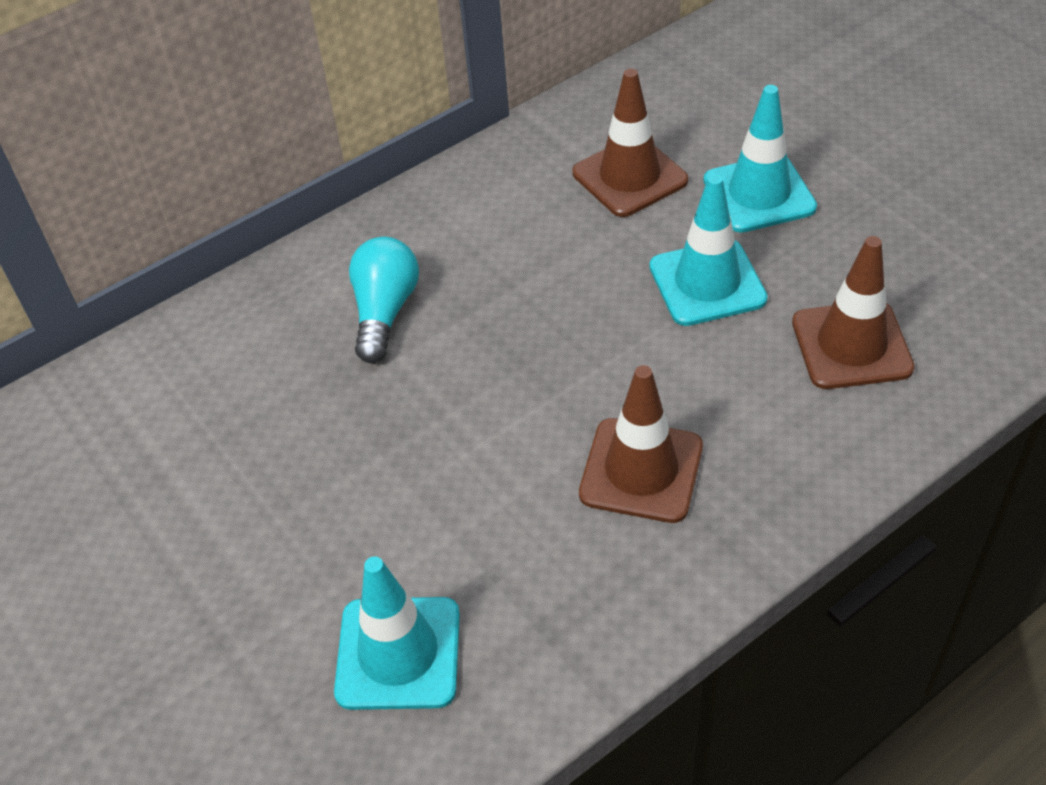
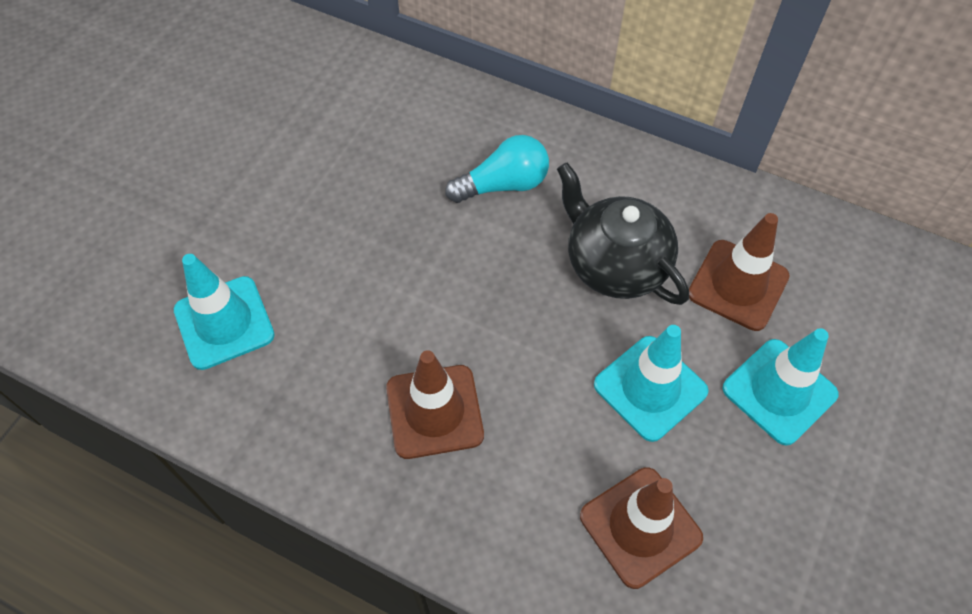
camera: 60 degrees right, 10 degrees up
none -> black teapot [557,162,689,305]

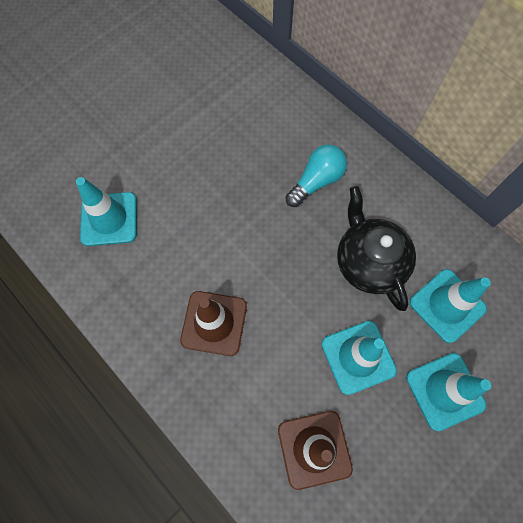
camera: 20 degrees right, 10 degrees up
turquoise light bulb [446,135,549,203] -> turquoise light bulb turned 45 degrees counterclockwise [286,145,347,207]
brown traffic cone [689,213,790,331] -> turquoise traffic cone [410,269,491,343]

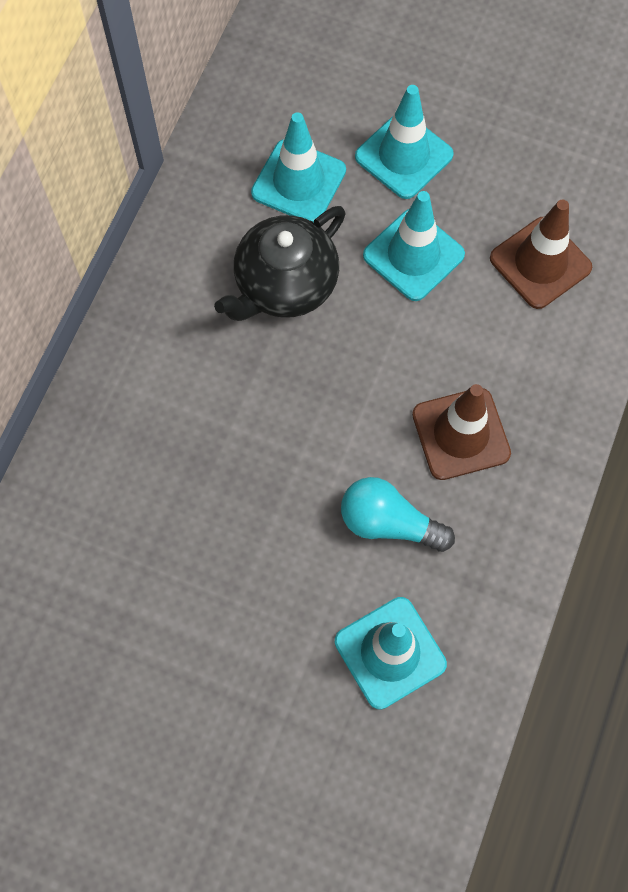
camera: 115 degrees left, 0 degrees up
turquoise light bulb [286,145,347,207] -> turquoise light bulb moved to [341,477,455,552]

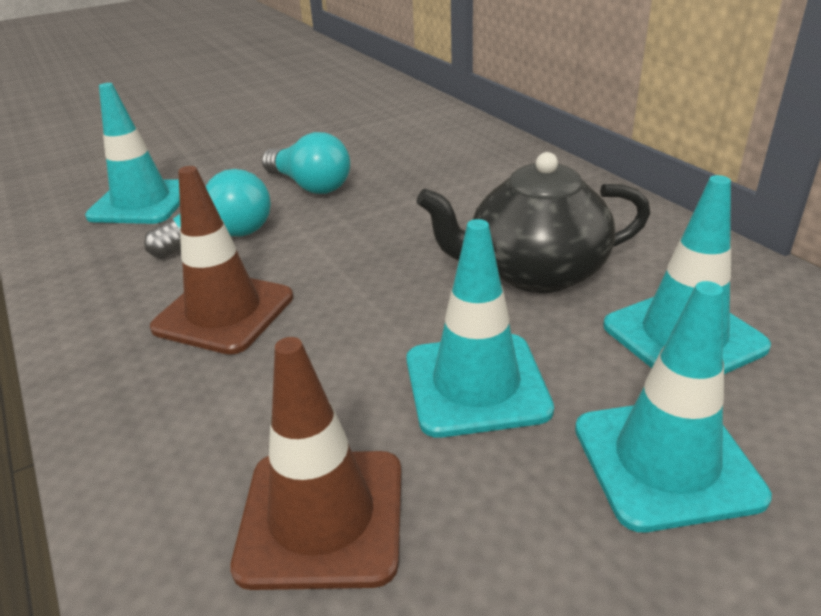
camera: 130 degrees right, 35 degrees down
black teapot [214,206,345,321] -> black teapot turned 90 degrees counterclockwise [416,152,651,293]
none -> turquoise light bulb [262,132,350,194]

